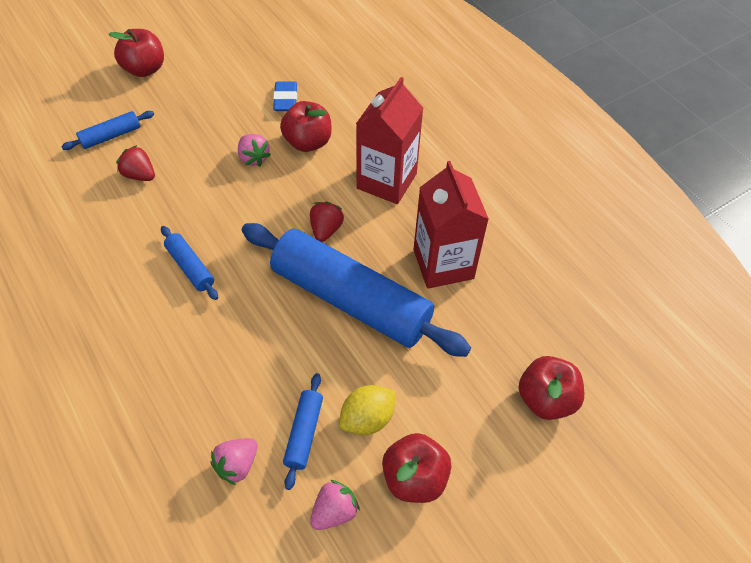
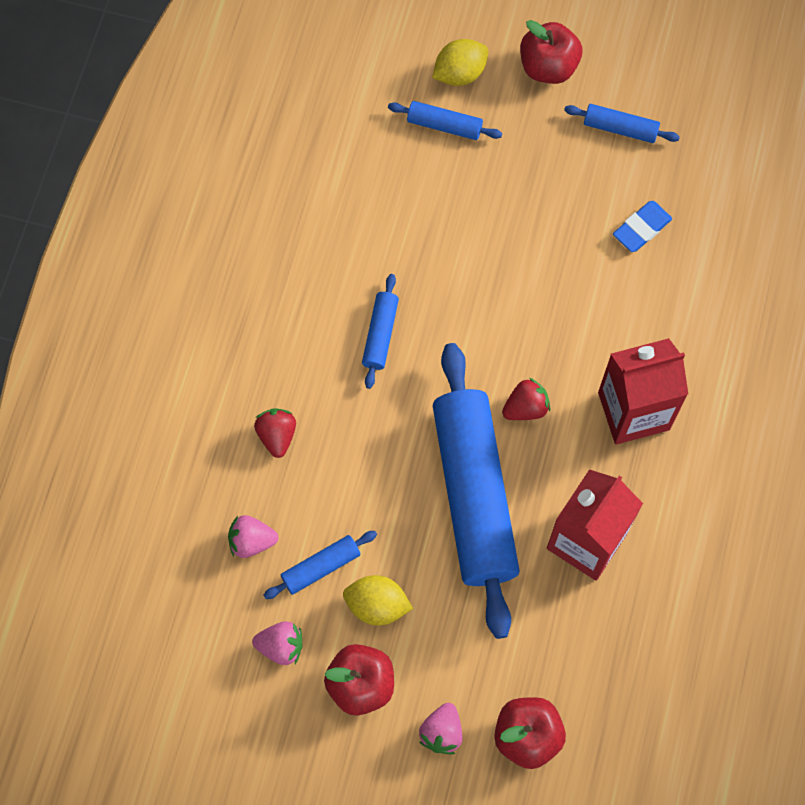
camera: 50 degrees right, 15 degrees up
red strawberry [116,145,155,181] -> red strawberry moved to [254,408,296,458]
pink strawberry [238,134,271,166] -> pink strawberry moved to [419,703,462,754]
red apple [280,101,332,152] -> none
none -> yellow lemon [432,39,489,86]
none -> blue rolling pin [564,104,680,143]

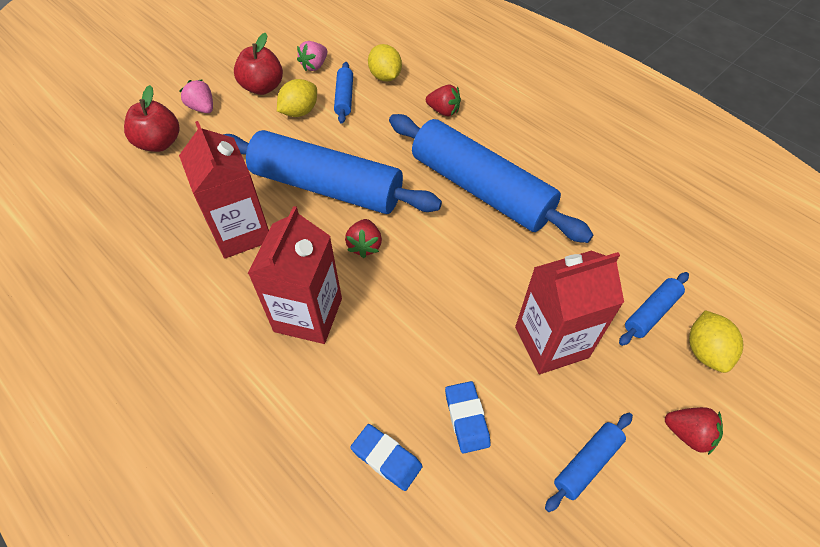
camera: 120 degrees right, 15 degrees down
pink strawberry [228,515,278,558] -> yellow lemon [368,44,402,82]
blue rolling pin [362,274,399,389] -> blue rolling pin [389,114,593,243], size x2.39
red apple [520,20,582,84] -> red strawberry [665,407,723,455]
none -> blue eraser [350,424,423,491]
none -> red carton [515,251,624,374]

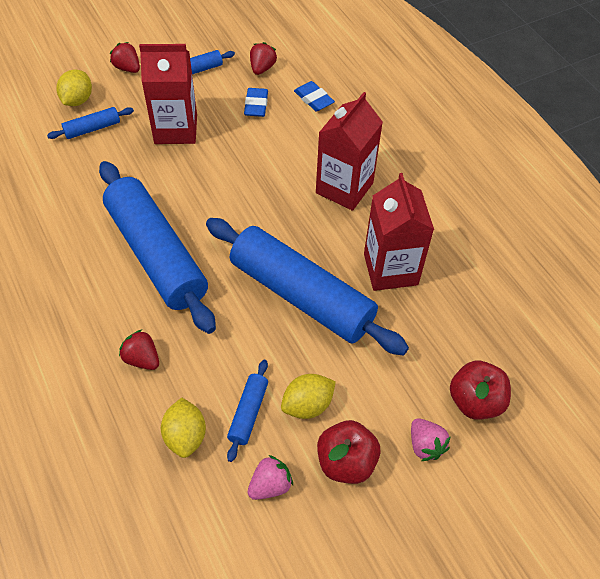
camera: 165 degrees left, 0 degrees up
red strawberry [345,219,382,258] -> red strawberry moved to [250,42,277,75]

